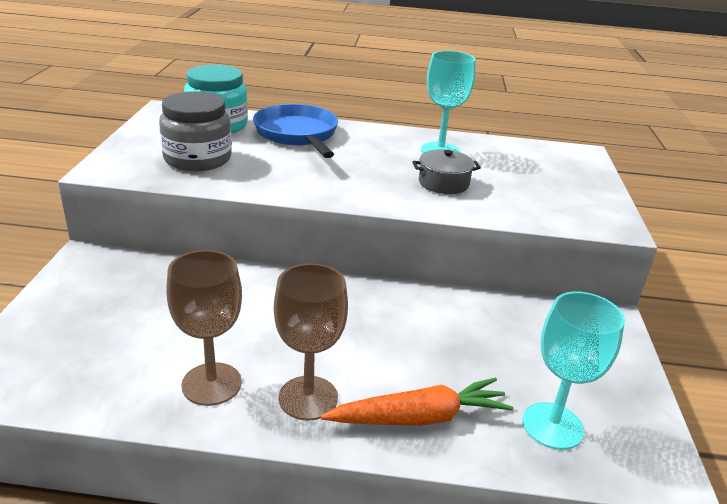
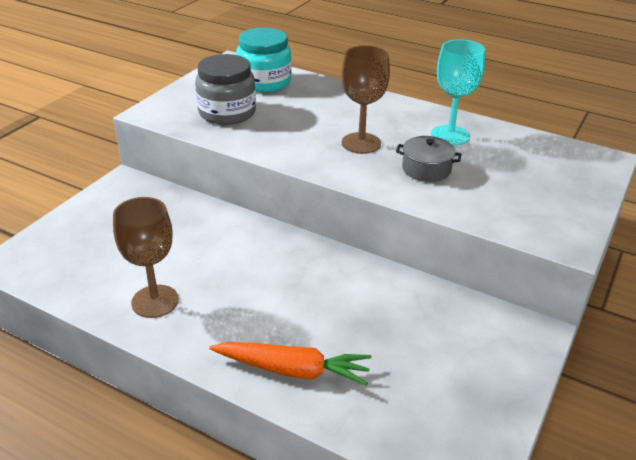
camera: 25 degrees right, 5 degrees up
blue pan [253,104,338,158] -> none
brown goblet [274,263,348,421] -> brown goblet moved to [342,45,390,154]
turquoise goblet [522,291,625,450] -> none

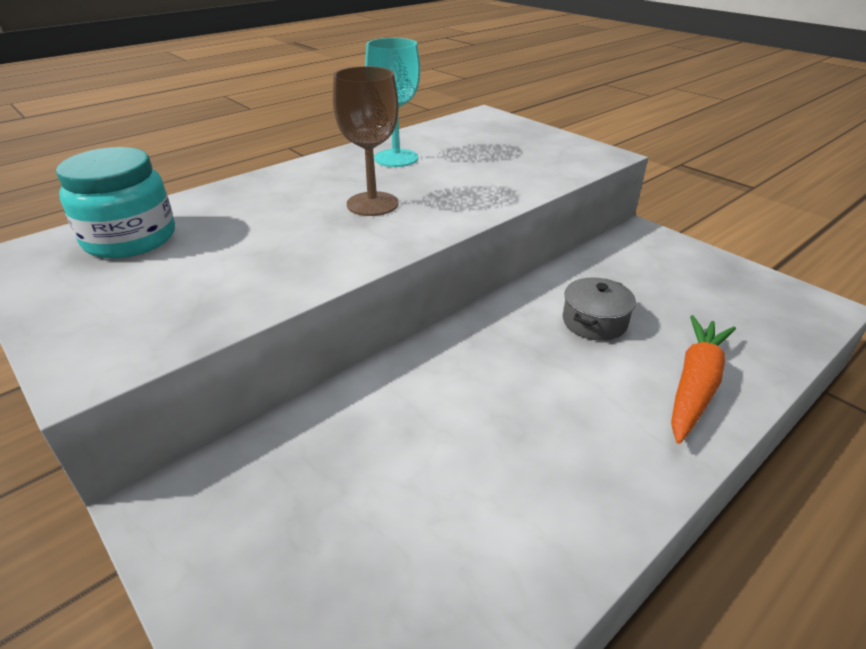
camera: 70 degrees left, 0 degrees up
brown goblet [113,197,179,318] -> none
grey jar [195,54,256,125] -> none
grey pot [396,136,462,182] -> grey pot moved to [563,277,636,341]

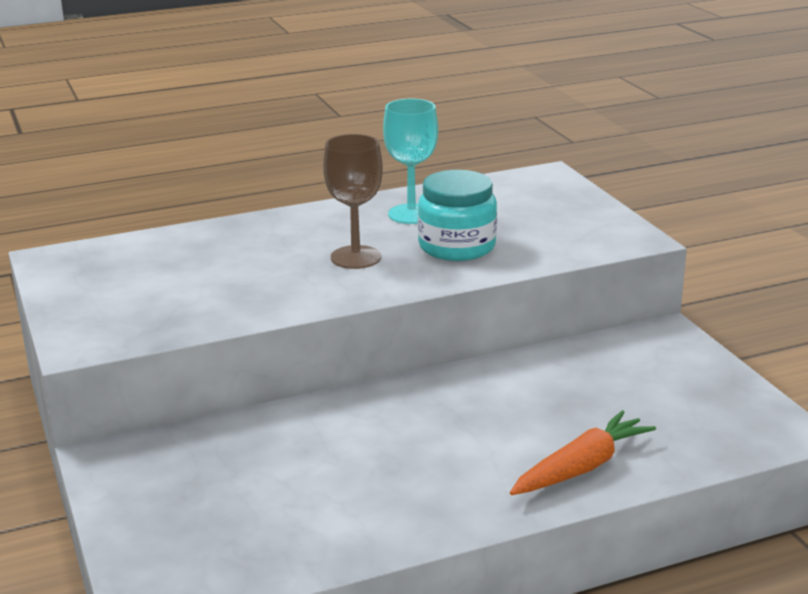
camera: 20 degrees right, 10 degrees down
turquoise jar [56,147,175,258] -> turquoise jar moved to [418,170,497,261]
grey pot [563,277,636,341] -> none

